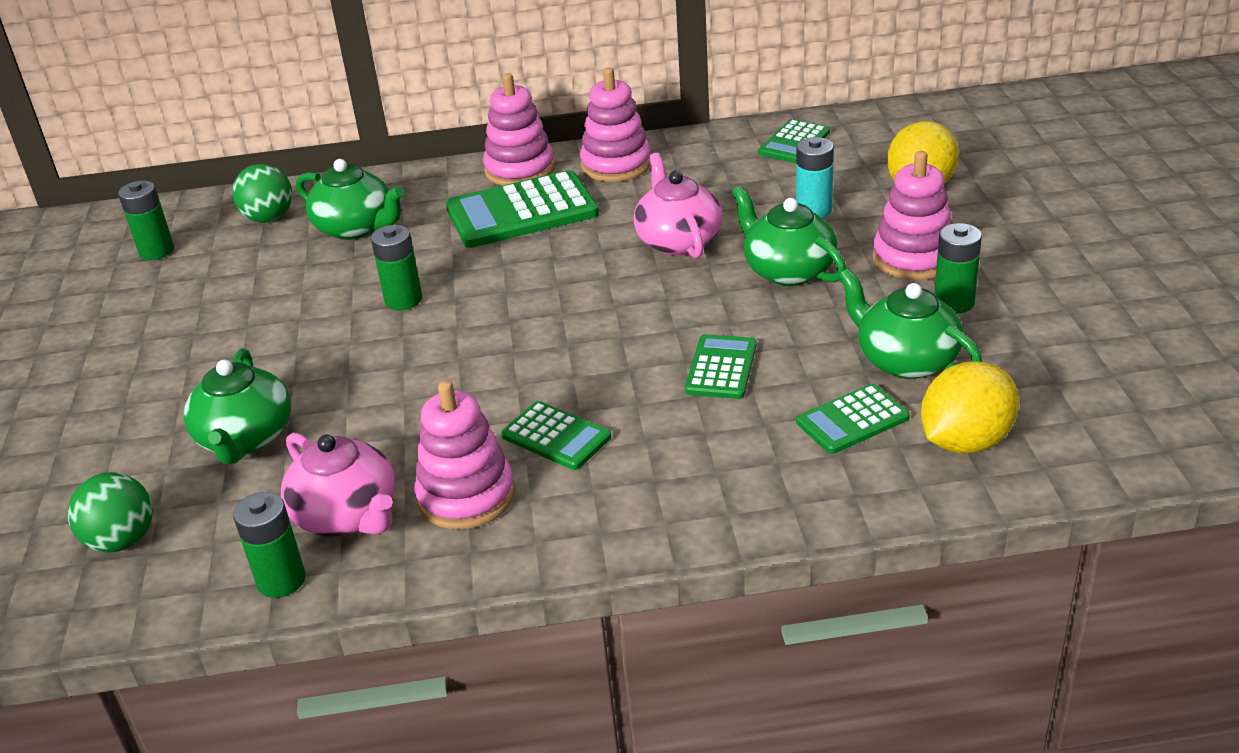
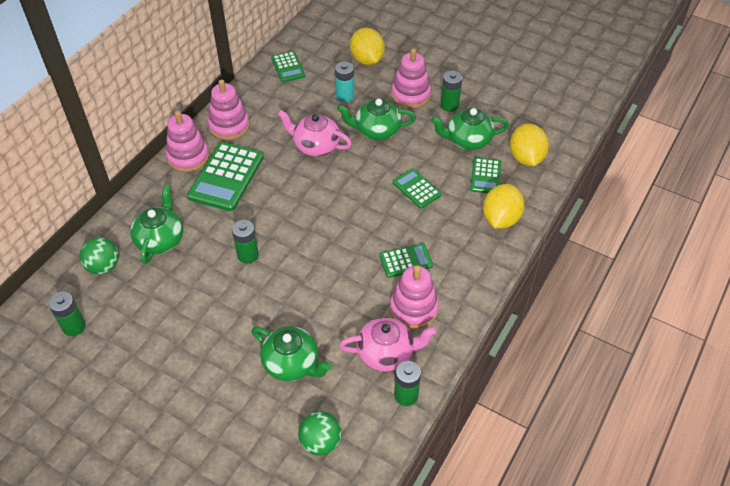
camera: 55 degrees left, 15 degrees up
green teapot [296,159,404,240] -> green teapot turned 60 degrees counterclockwise [130,185,183,264]
none -> yellow lemon [483,184,525,229]

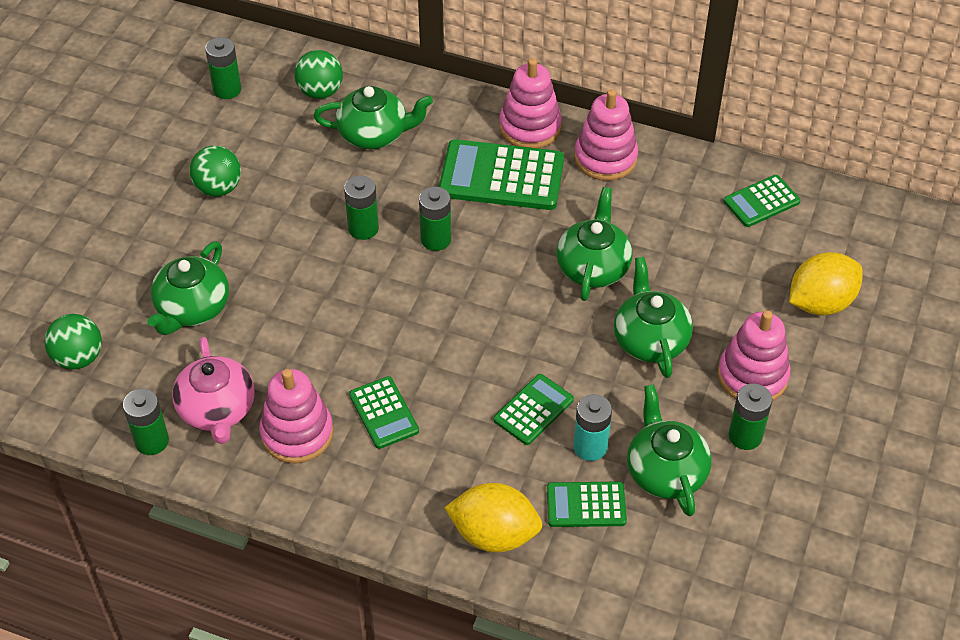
camera: 80 degrees right, 0 degrees up
pink teapot [278,110,352,156] -> green teapot [556,187,633,301]
turquoise battery [335,61,354,102] -> turquoise battery moved to [574,394,612,461]
yellow lemon [510,124,549,166] -> none
none -> green ball [189,146,241,197]
none -> green battery [419,187,451,251]

